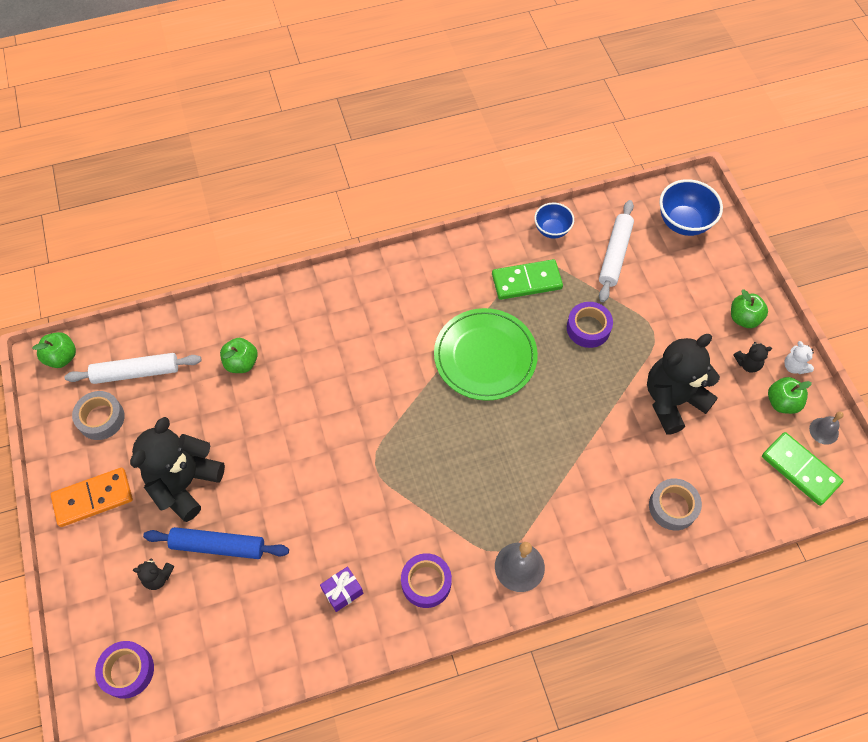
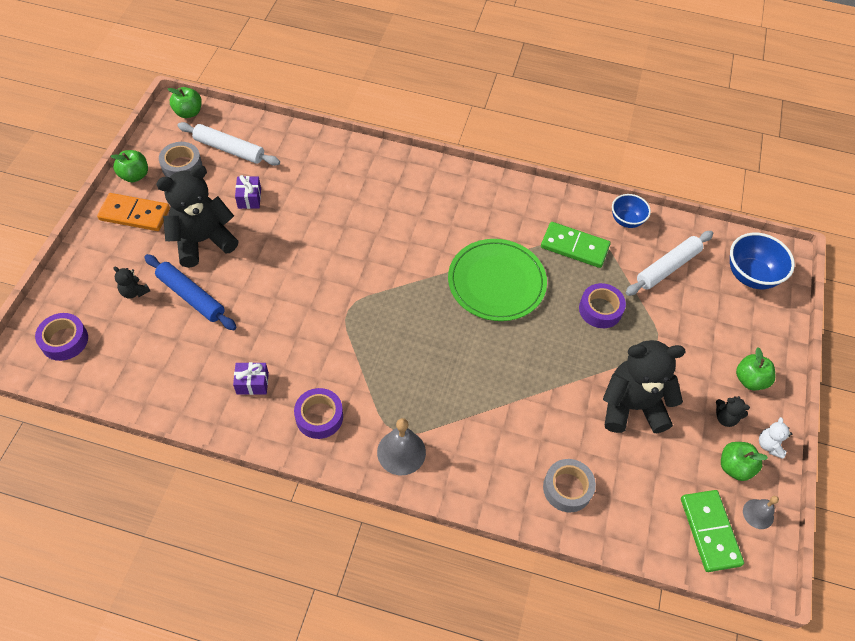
camera: 30 degrees right, 5 degrees down
green apple [220,338,258,373] -> green apple moved to [110,150,148,182]
none -> purple gift [235,175,261,209]

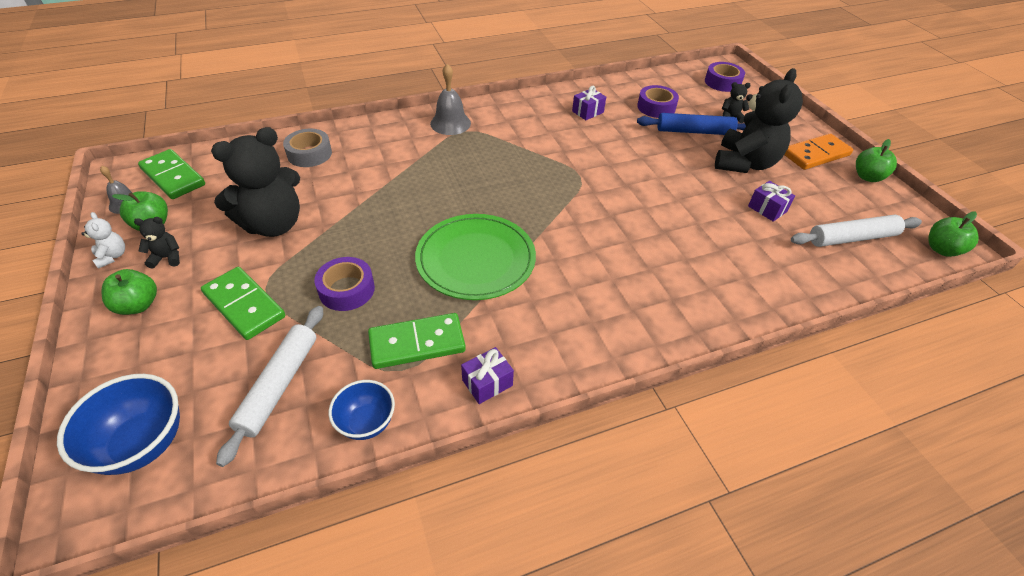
camera: 145 degrees right, 10 degrees down
grey tape [159,142,202,177] -> none
purple tape [294,388,343,439] -> purple tape moved to [637,85,679,118]
none -> green domino [201,267,285,340]
none -> purple gift [461,347,514,404]

